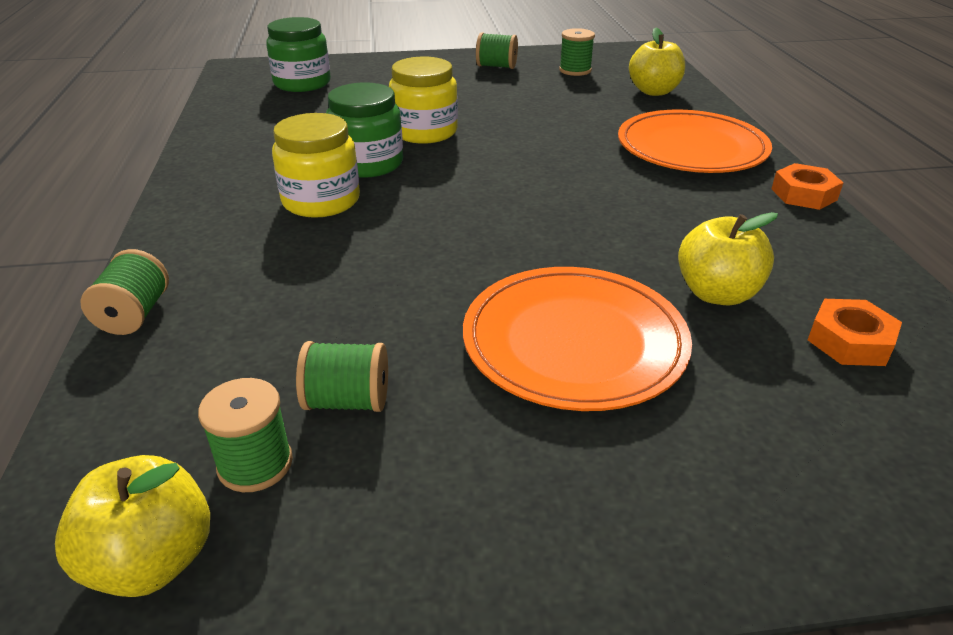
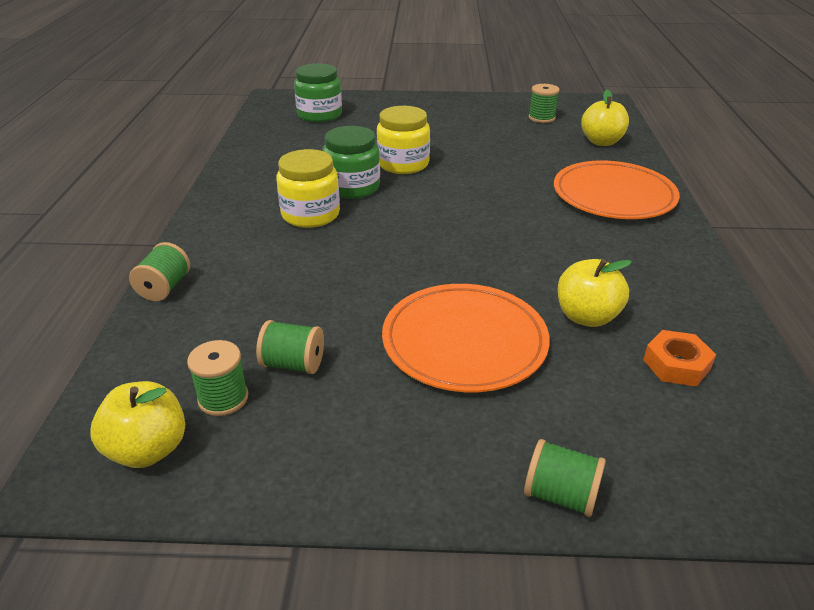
camera: 10 degrees right, 0 degrees up
green spool [476,33,518,69] -> green spool moved to [524,439,606,517]
orange nut [772,163,844,210] -> none

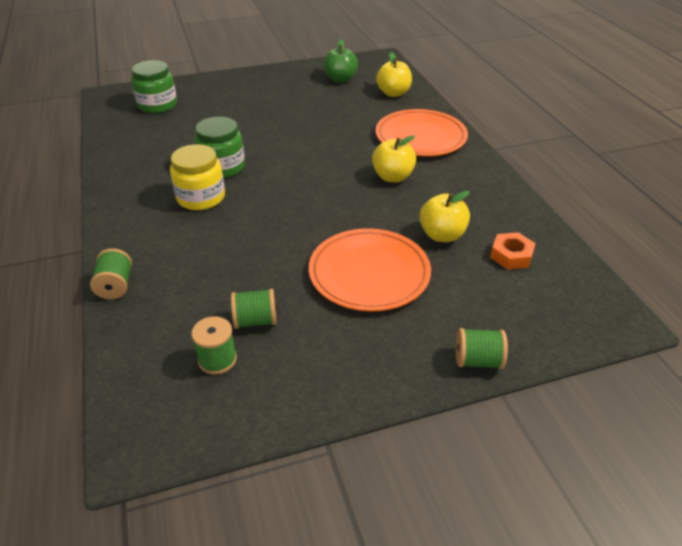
camera: 20 degrees left, 5 degrees up
yellow apple [90,381,185,468] -> yellow apple moved to [372,135,416,182]
yellow jar [377,106,430,174] -> none
green spool [529,84,559,123] -> green apple [323,39,358,83]

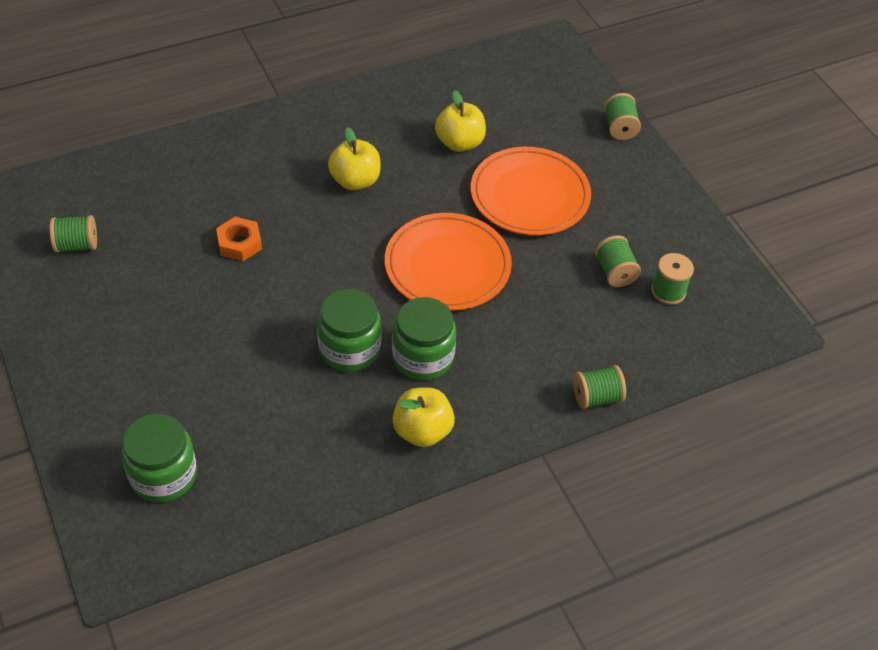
camera: 100 degrees left, 10 degrees up
yellow jar [170,144,225,210] -> green jar [392,297,456,380]
green apple [323,39,358,83] -> green spool [50,215,97,253]
orange plate [375,109,468,156] -> orange plate moved to [385,213,512,311]
yellow apple [376,52,412,97] -> yellow apple moved to [393,387,455,447]
orange nut [490,232,536,269] -> orange nut moved to [216,217,262,261]

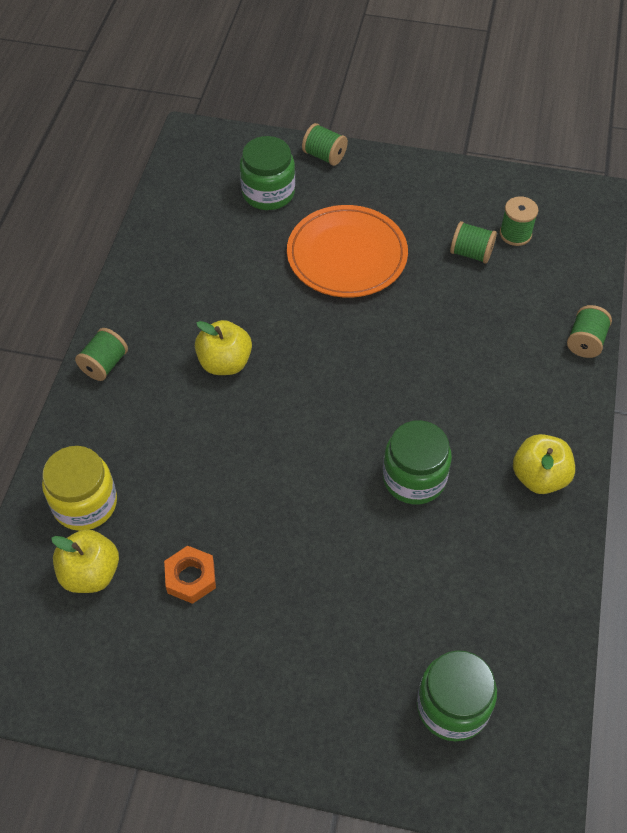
camera: 50 degrees left, 5 degrees up
green spool [50,215,97,253] -> green spool moved to [75,328,128,381]
orange nut [216,217,262,261] -> orange nut moved to [164,546,216,604]
orange plate [385,213,512,311] -> none
green jar [392,297,456,380] -> green jar moved to [240,136,295,210]
yellow apple [435,90,486,152] -> yellow apple moved to [51,529,119,593]
none -> yellow jar [42,446,117,531]

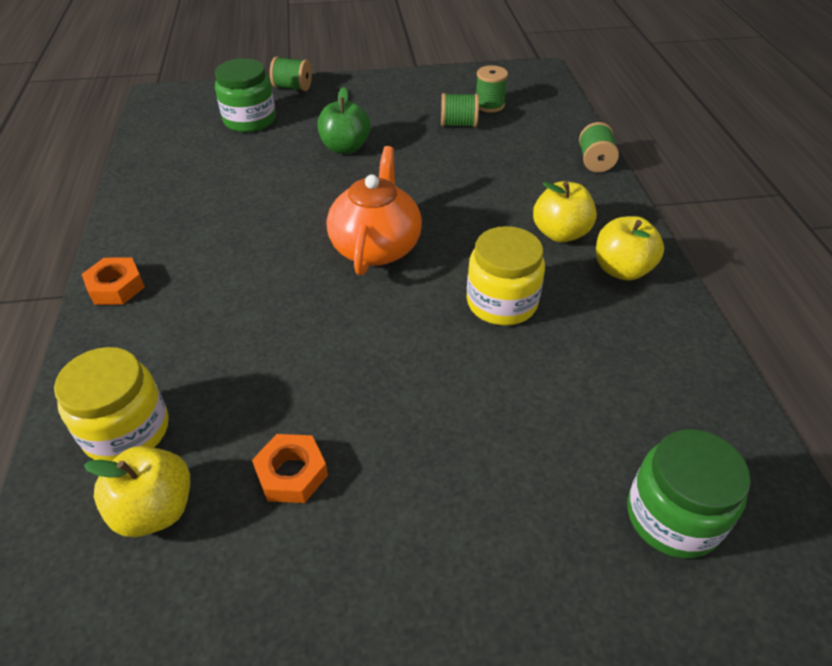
camera: 20 degrees left, 10 degrees down
green spool [75,328,128,381] -> orange nut [81,258,145,305]
yellow apple [195,320,252,375] -> yellow apple moved to [533,181,597,243]
orange plate [287,205,408,298] -> green apple [317,87,371,154]
green jar [383,420,452,504] -> yellow jar [466,226,545,325]
none -> orange teapot [327,146,422,275]

